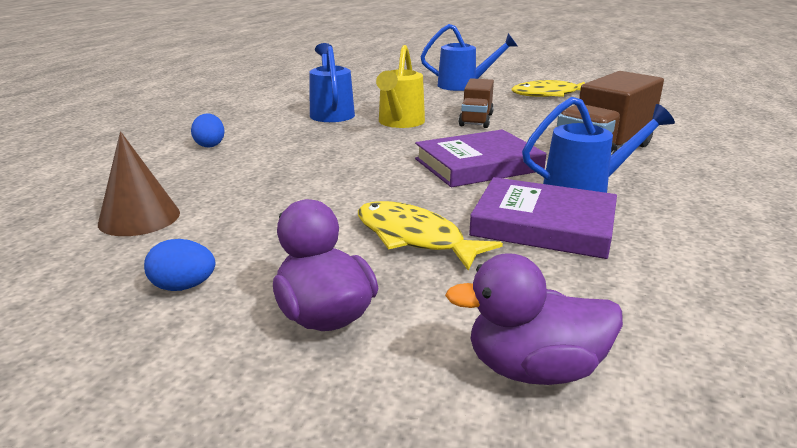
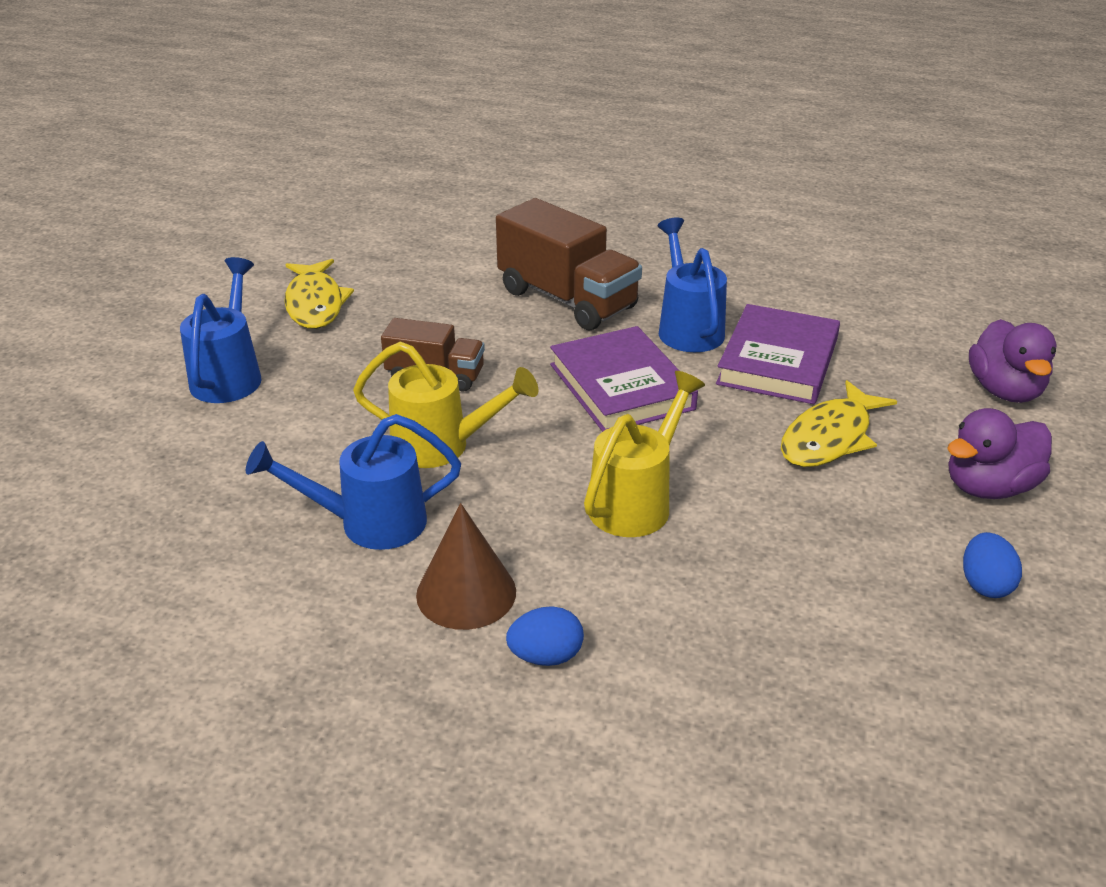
camera: 90 degrees left, 10 degrees up
brown cone [98,131,180,236] -> brown cone moved to [416,503,516,630]
none -> yellow watering can [584,371,705,537]

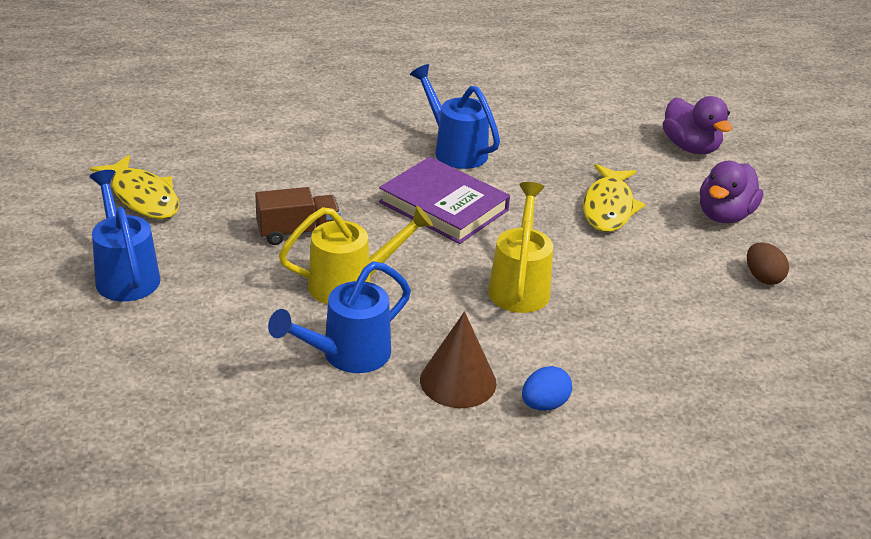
camera: 30 degrees left, 0 degrees up
brown truck [496,198,642,330] -> none
purple book [716,304,840,404] -> none
blue egg [963,532,1022,598] -> brown egg [747,242,789,285]

